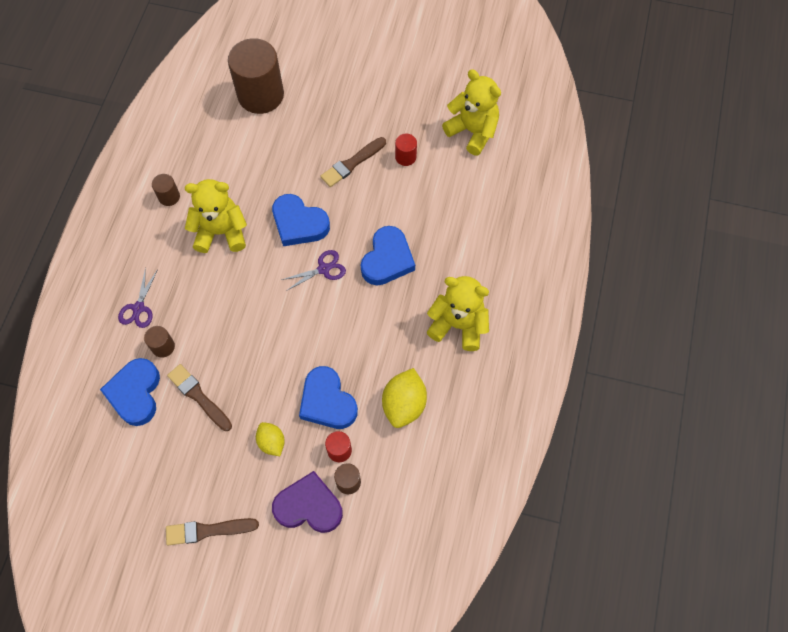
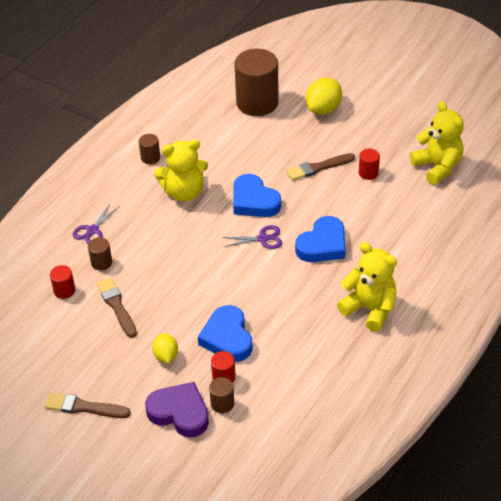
camera: 20 degrees right, 20 degrees down
blue heart [100,358,160,426] -> red cylinder [50,265,75,299]
yellow teddy bear [185,179,247,253] -> yellow teddy bear turned 150 degrees clockwise [154,140,208,202]
yellow lemon [382,368,427,428] -> yellow lemon moved to [306,78,342,114]

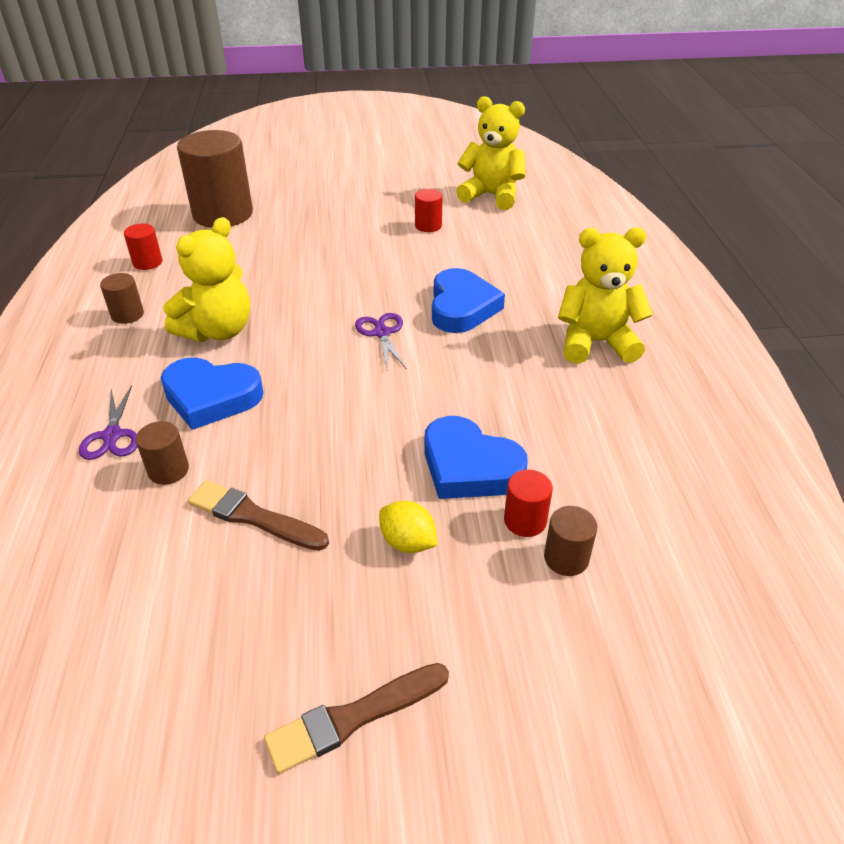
camera: 40 degrees left, 5 degrees down
red cylinder [50,265,75,299] -> red cylinder moved to [124,224,162,270]
purple heart [145,382,209,438] -> none
purple scissors [222,225,282,249] -> purple scissors turned 60 degrees counterclockwise [355,313,407,369]
blue heart [233,174,281,217] -> blue heart moved to [161,358,264,430]
brown brush [286,153,355,180] -> none
yellow lemon [306,78,342,114] -> none

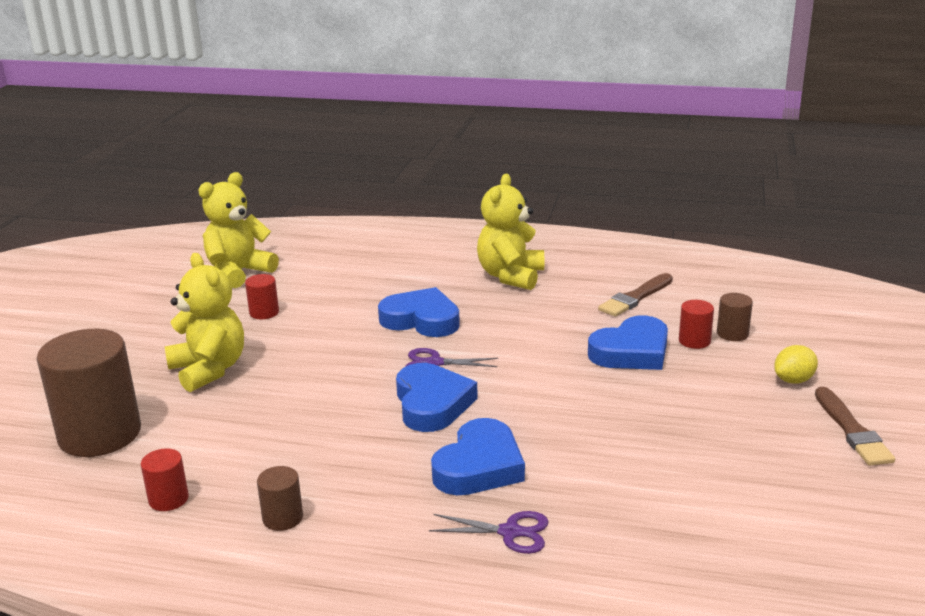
camera: 70 degrees left, 15 degrees down
brown cylinder [136,421,189,485] -> none
yellow teddy bear [163,217,250,342] -> yellow teddy bear moved to [165,253,244,392]
brown brush [188,480,329,551] -> brown brush moved to [598,273,673,317]
yellow lemon [379,501,438,553] -> yellow lemon moved to [774,345,818,384]
none -> blue heart [396,363,478,432]

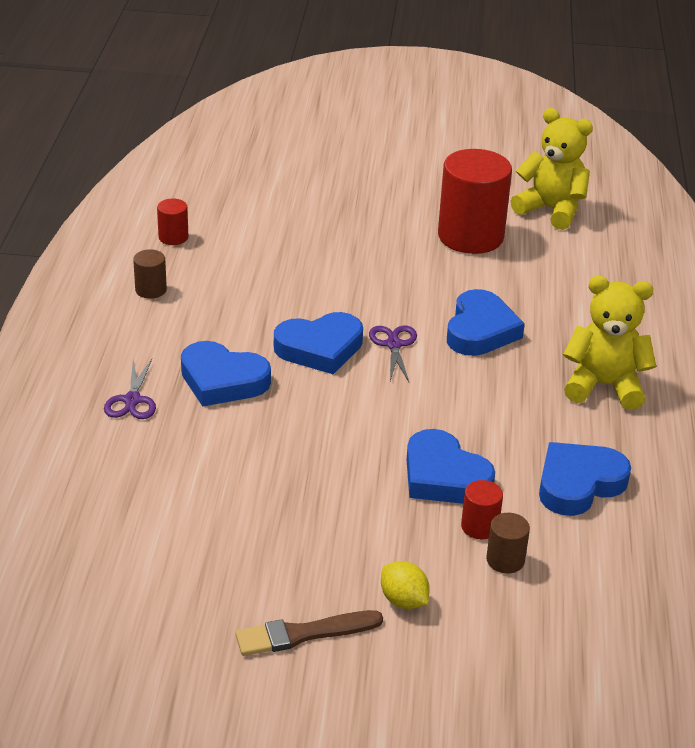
camera: 80 degrees right, 10 degrees up
brown cylinder [37,329,141,457] -> none
yellow teddy bear [165,253,244,392] -> none
red cylinder [245,274,279,319] -> red cylinder [438,149,512,254], size x2.26
brown brush [598,273,673,317] -> blue heart [539,442,631,516]

